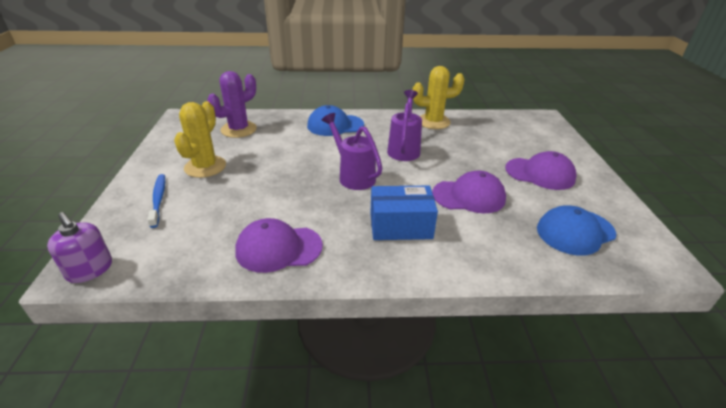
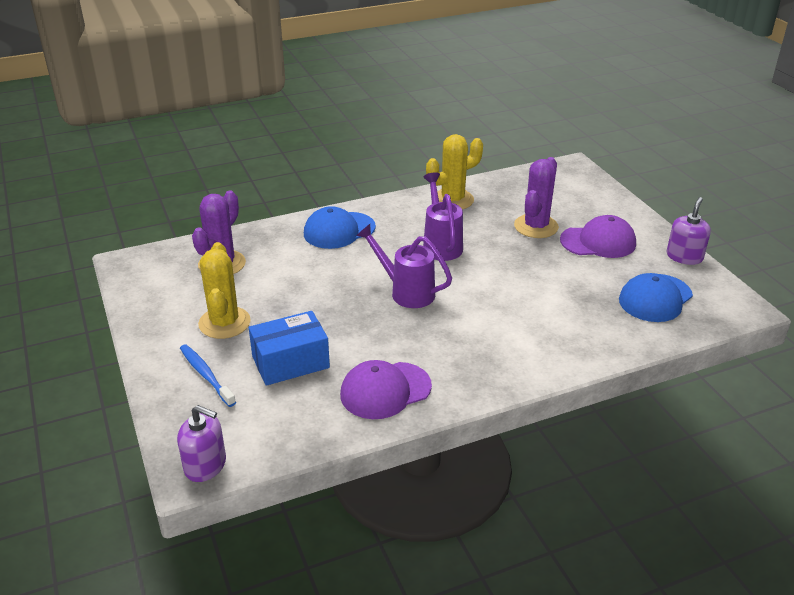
camera: 20 degrees left, 0 degrees up
blue box [370,186,438,240] -> blue box moved to [249,311,330,386]
purple cap [432,171,506,213] -> none
none -> purple cactus [514,157,559,238]
none -> purple soap dispenser [666,197,711,265]

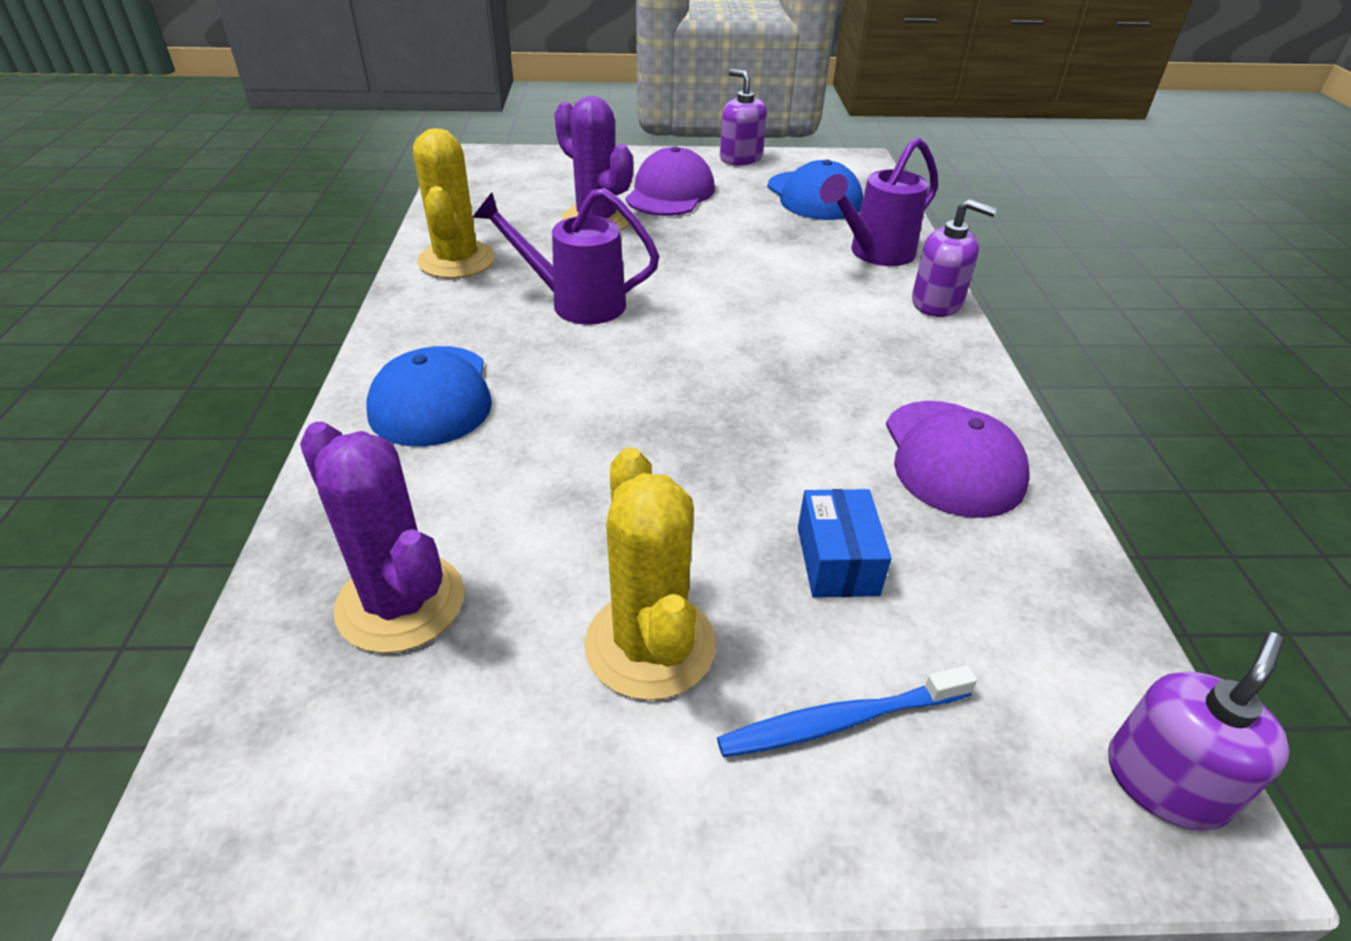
camera: 70 degrees left, 5 degrees up
yellow cactus [198,242,251,339] -> yellow cactus turned 60 degrees clockwise [585,447,716,700]
blue box [249,311,330,386] -> blue box [798,489,892,597], size x0.65
purple watering can [356,224,452,308] -> purple watering can moved to [820,137,938,266]
none -> purple soap dispenser [912,199,997,317]

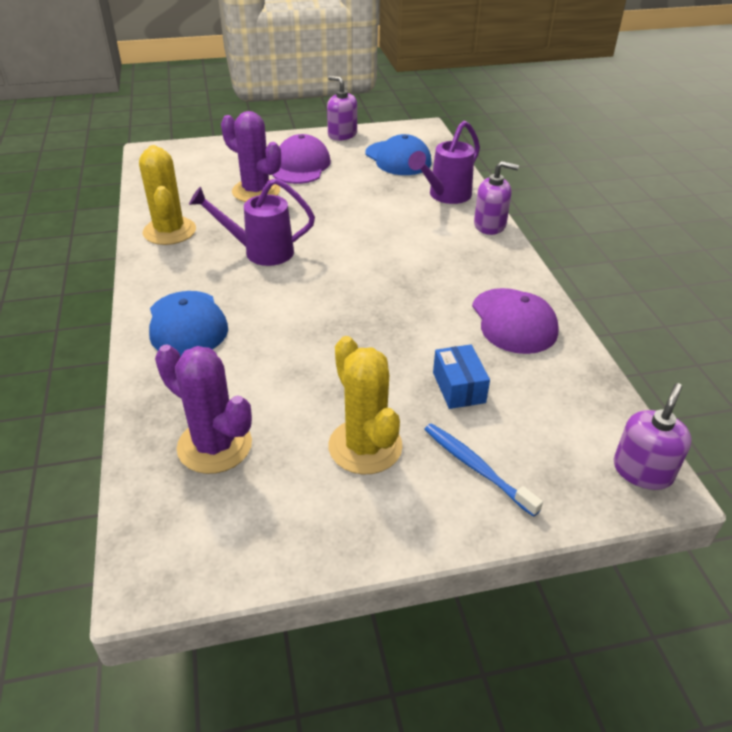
camera: 10 degrees left, 0 degrees up
blue toothbrush [717,665,977,757] -> blue toothbrush turned 75 degrees clockwise [424,423,543,517]

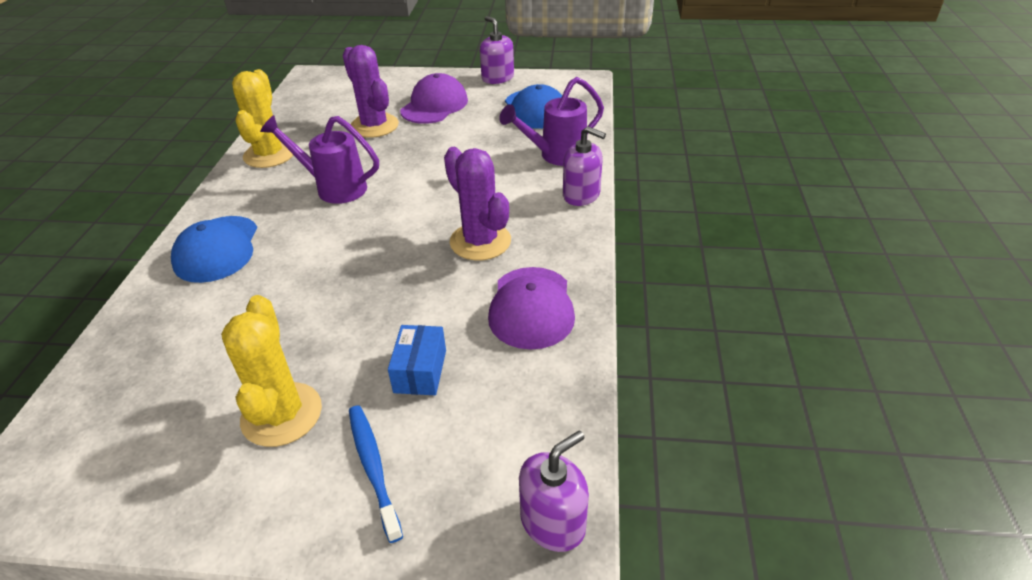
camera: 20 degrees right, 0 degrees up
purple cactus [155,344,252,474] -> purple cactus moved to [444,147,511,260]

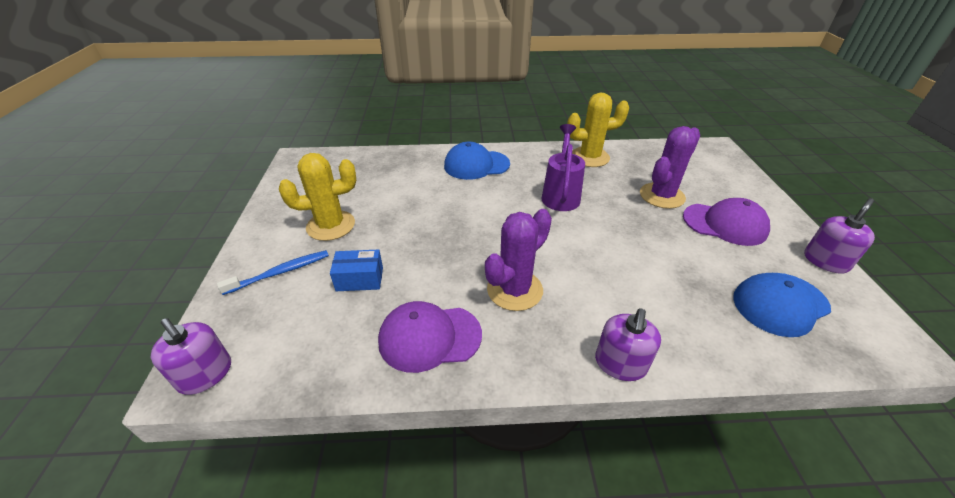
camera: 80 degrees right, 0 degrees up
purple watering can [499,77,604,166] -> none

